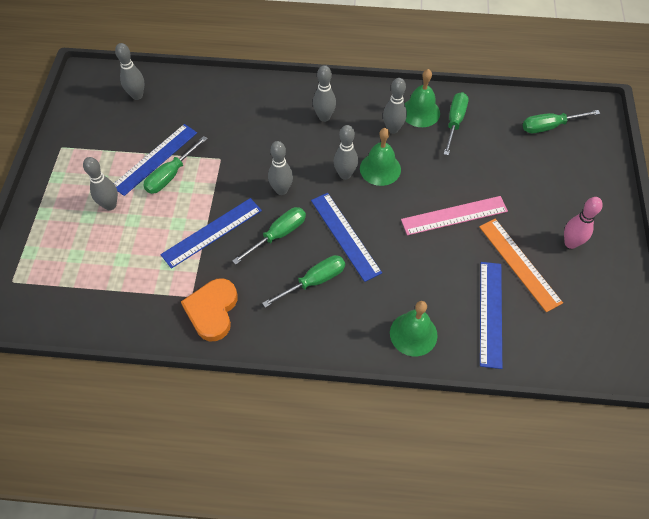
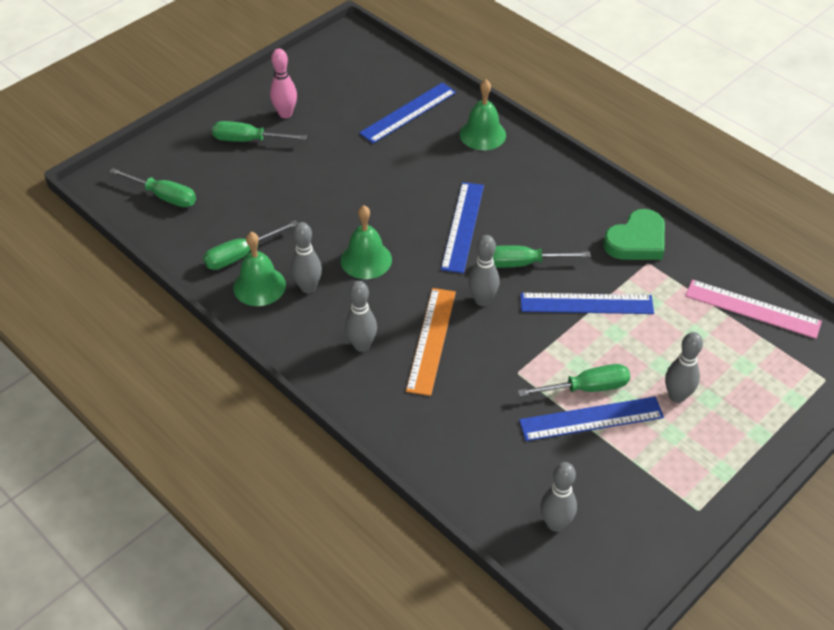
camera: 140 degrees left, 10 degrees down
orange heart [181,278,238,341] -> green heart [603,209,665,260]
green screwdriver [262,255,345,308] -> green screwdriver moved to [212,121,307,142]
grey bowling pin [333,125,358,180] -> none
pink ruler [401,196,508,235] -> pink ruler moved to [685,279,822,339]
orange ruler [479,219,563,312] -> orange ruler moved to [406,288,456,396]

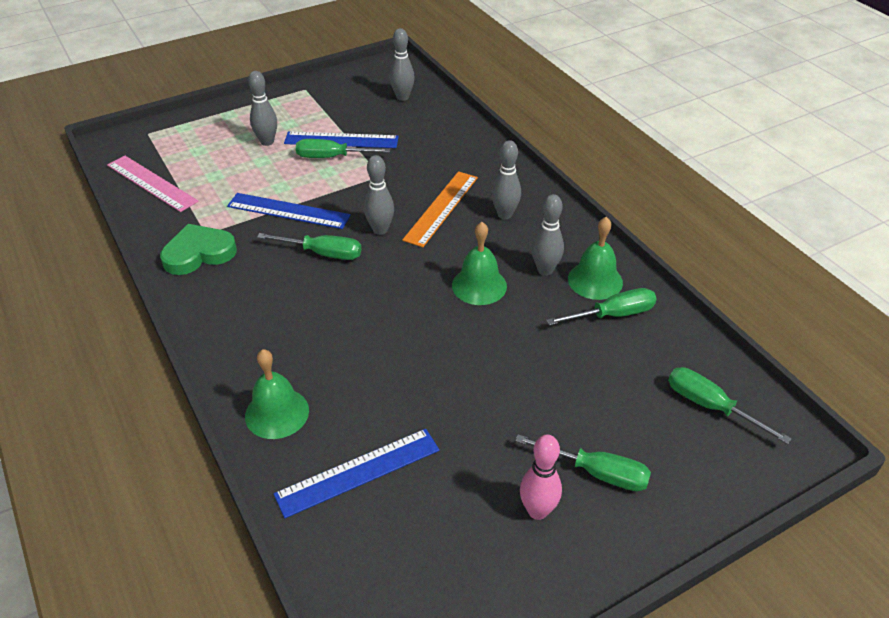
camera: 165 degrees left, 5 degrees down
blue ruler [441,182,484,273] -> none

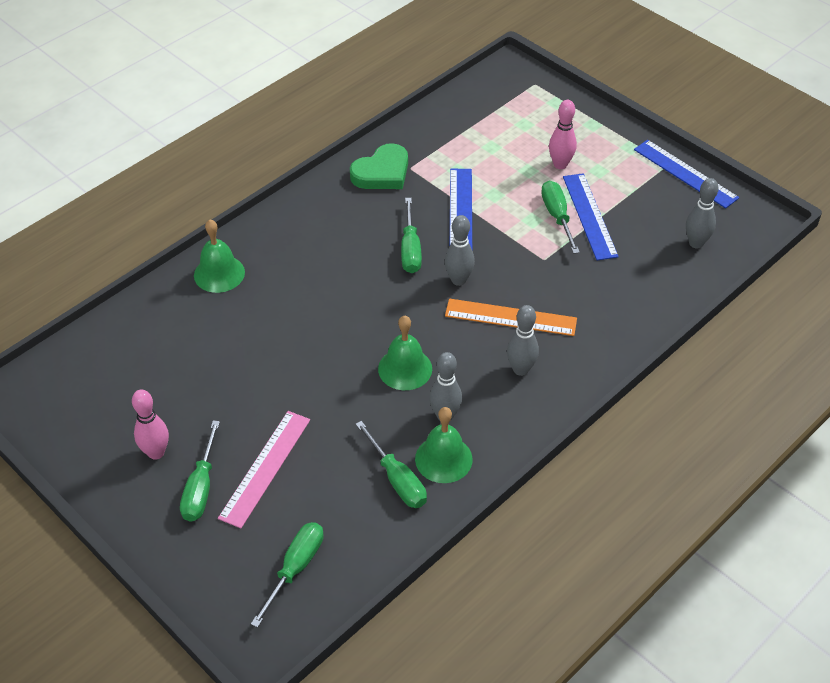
camera: 75 degrees right, 5 degrees up
pink ruler [107,156,198,212] -> pink ruler moved to [218,411,310,528]
green heart [160,224,237,275] -> green heart turned 90 degrees clockwise [350,143,408,189]
grey bowling pin [248,71,277,146] -> pink bowling pin [549,100,577,169]
blue ruler [274,429,440,518] -> blue ruler moved to [634,140,739,209]

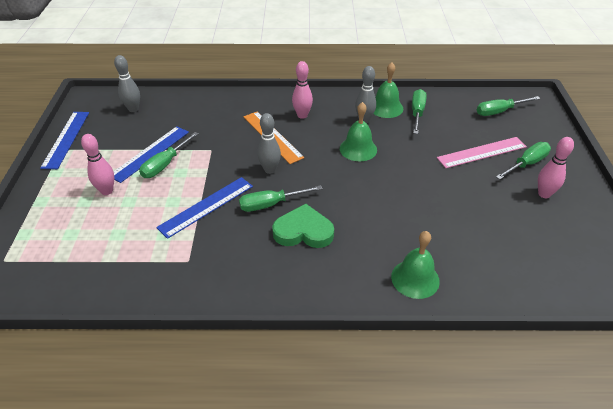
camera: 135 degrees left, 5 degrees down
green heart [350,143,408,189] -> green heart moved to [272,204,334,248]
green screwdriver [401,198,422,273] -> green screwdriver turned 150 degrees counterclockwise [239,185,323,212]
grey bowling pin [507,305,539,376] -> pink bowling pin [292,61,313,119]

